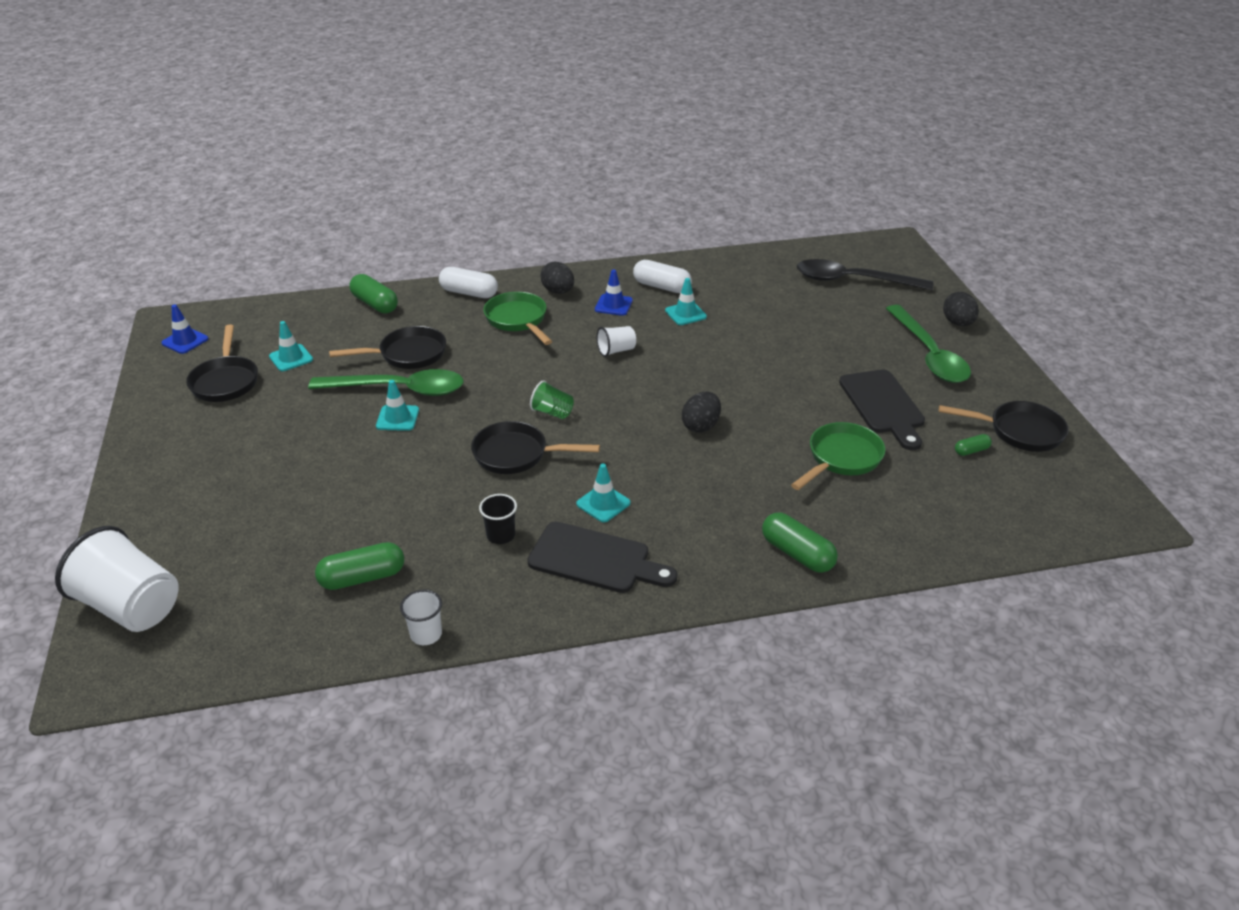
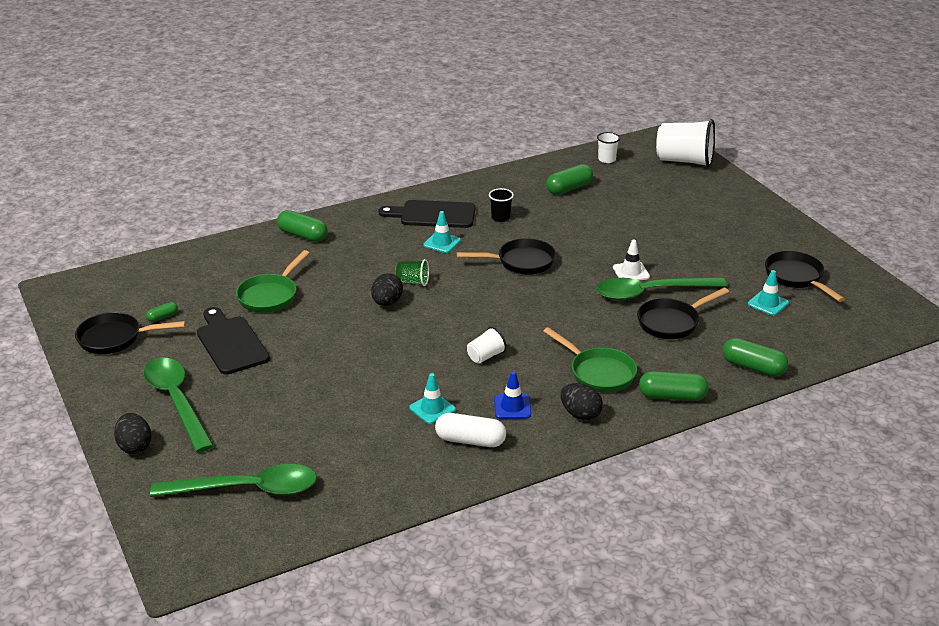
camera: 165 degrees right, 5 degrees down
blue traffic cone [161,304,208,354] -> none
turquoise traffic cone [376,380,419,431] -> white traffic cone [613,240,650,281]
white cup [400,590,442,645] -> white cup moved to [597,132,620,163]
white capsule [439,267,498,298] -> green capsule [639,371,709,401]
green cup [530,380,574,419] -> green cup moved to [395,259,429,286]
black spoon [797,259,933,290] -> green spoon [150,464,317,497]

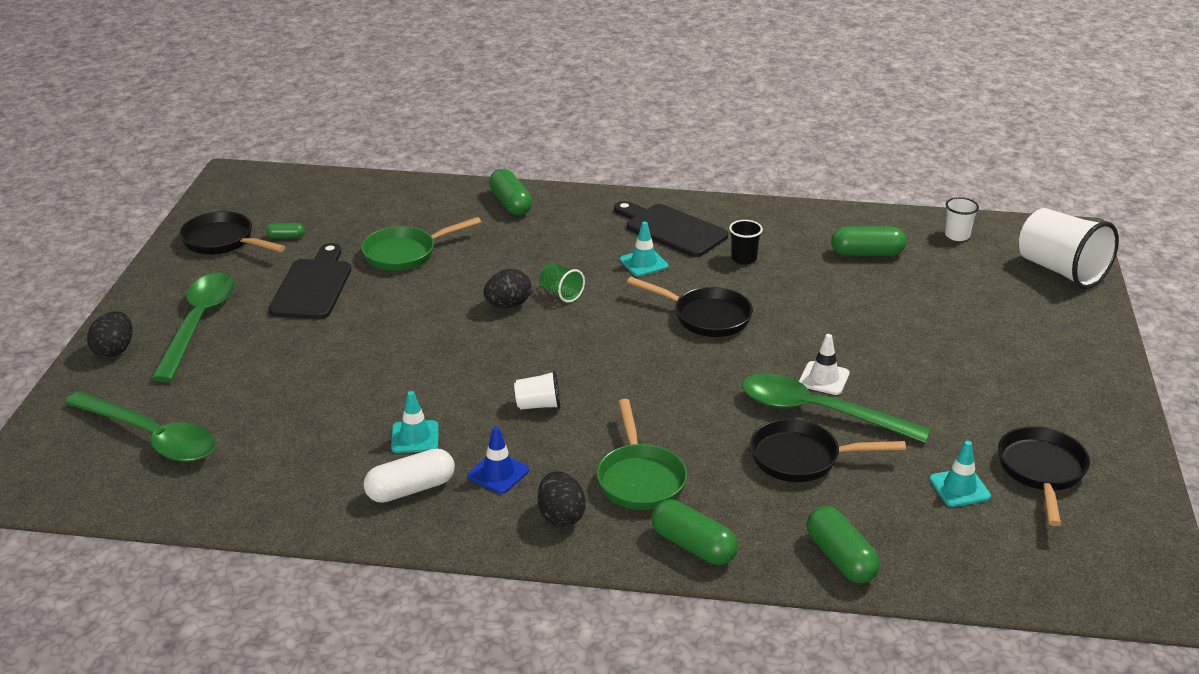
camera: 35 degrees right, 0 degrees up
white capsule [435,413,506,447] -> white capsule turned 75 degrees counterclockwise [363,448,455,503]

